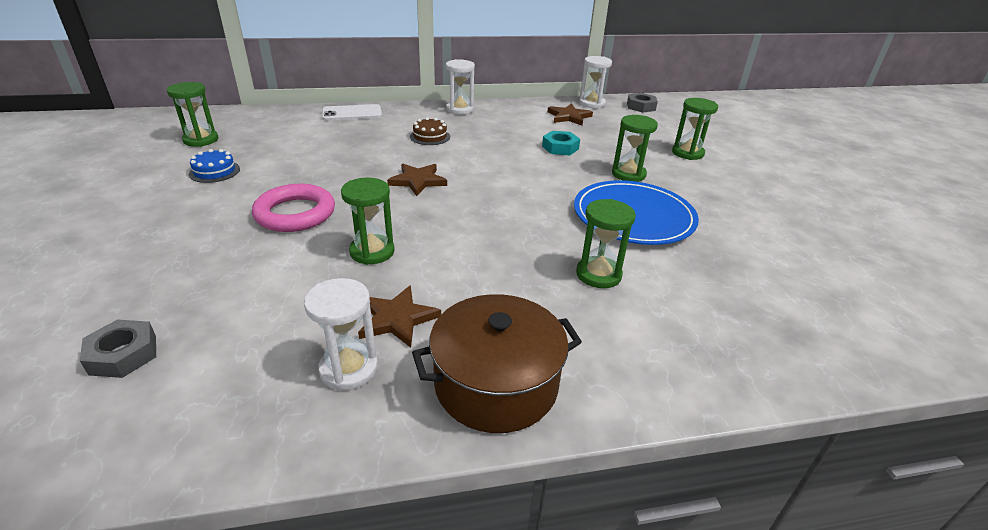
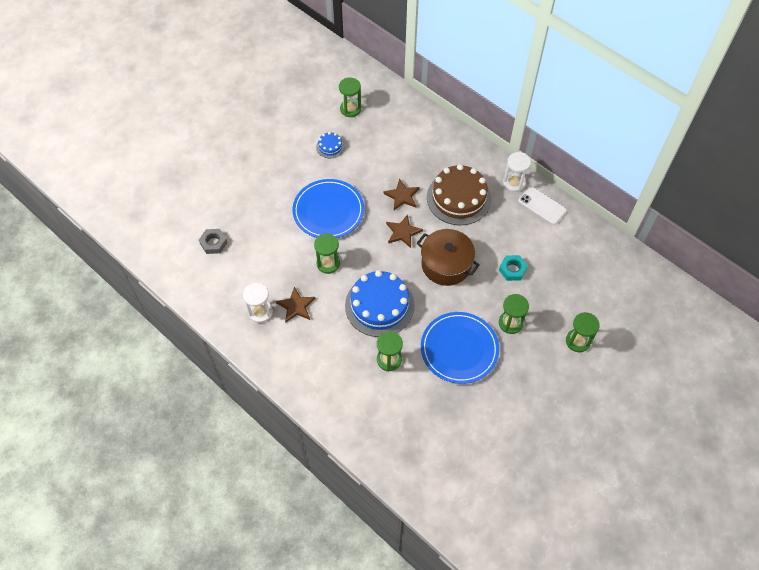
camera: 55 degrees right, 25 degrees up
pink ring [252,184,335,232] -> blue plate [293,179,364,238]
white phone [322,104,382,120] -> white phone moved to [518,187,567,225]
brown cake [410,117,450,145] -> brown cake [427,164,492,225], size x2.19
brown pot [412,294,582,433] -> brown pot moved to [417,229,480,286]
brown star [548,103,593,125] -> brown star moved to [383,179,420,210]
white hourglass [579,56,612,108] -> none
grey nut [627,93,658,113] -> none
none -> blue cake [345,270,415,337]

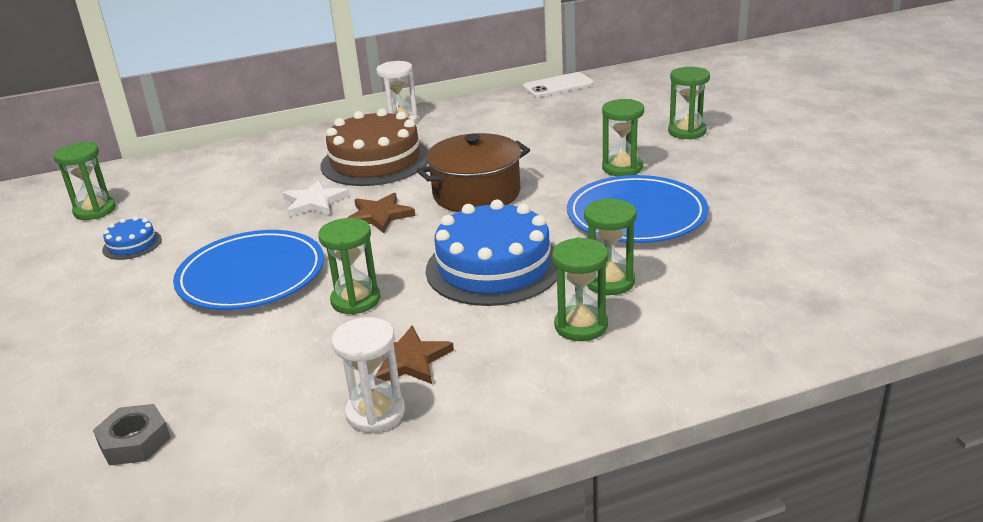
camera: 60 degrees left, 30 degrees down
brown star [383,179,420,210] -> white star [283,180,349,217]
turquoise nut [499,255,528,281] -> none
white phone [518,187,567,225] -> white phone moved to [523,72,594,97]
none -> green hourglass [552,237,608,341]

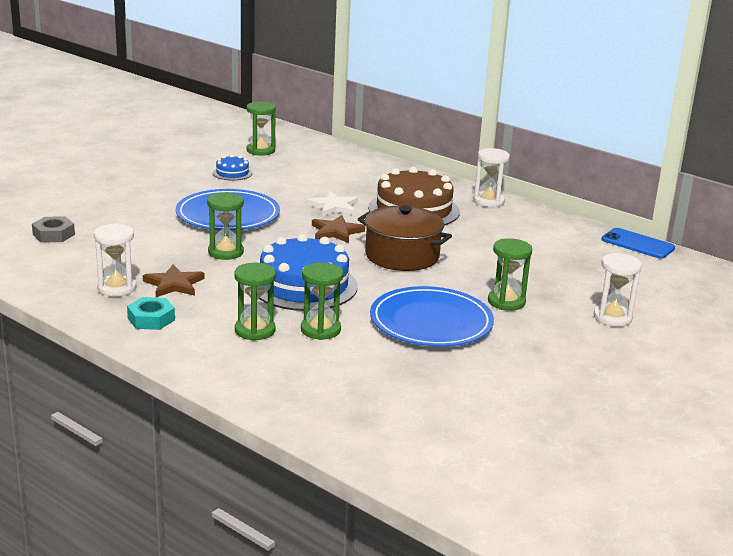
camera: 55 degrees right, 5 degrees down
white phone [523,72,594,97] -> blue phone [601,228,675,259]
green hourglass [668,67,710,140] -> white hourglass [594,253,642,327]
none -> turquoise nut [127,297,175,330]

